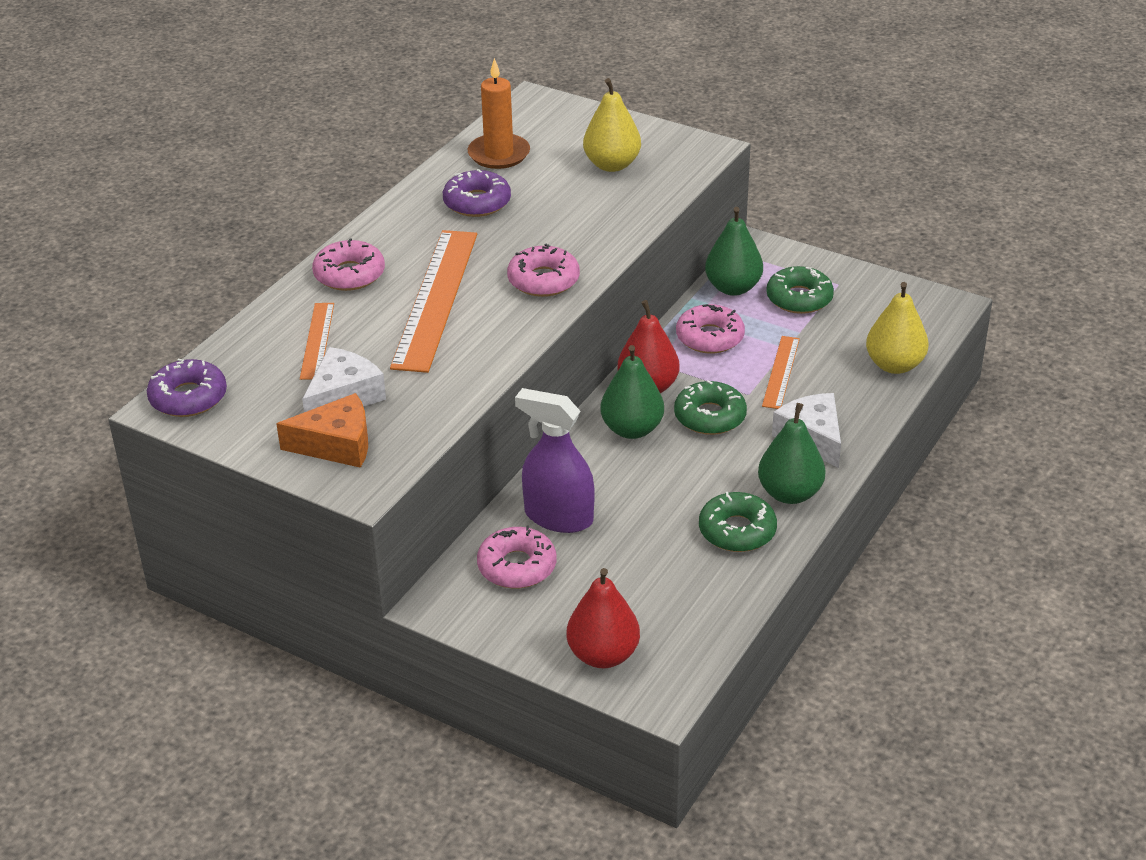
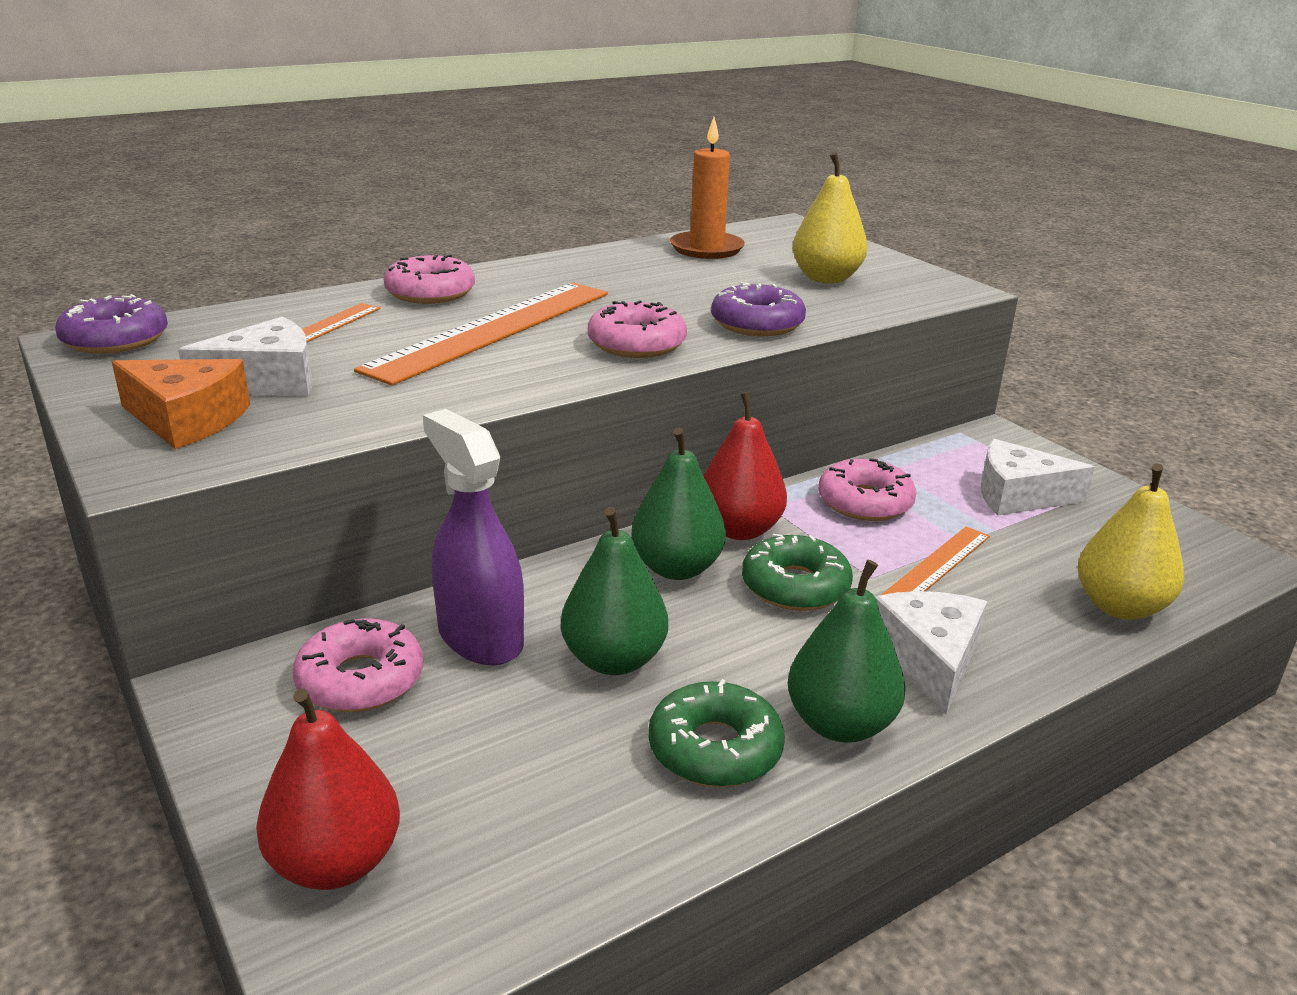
camera: 25 degrees right, 10 degrees down
purple donut [443,169,511,217] -> purple donut moved to [711,282,806,336]
green pear [705,207,763,296] -> green pear moved to [561,507,668,675]
green donut [766,266,834,314] -> white cheese [981,439,1095,515]

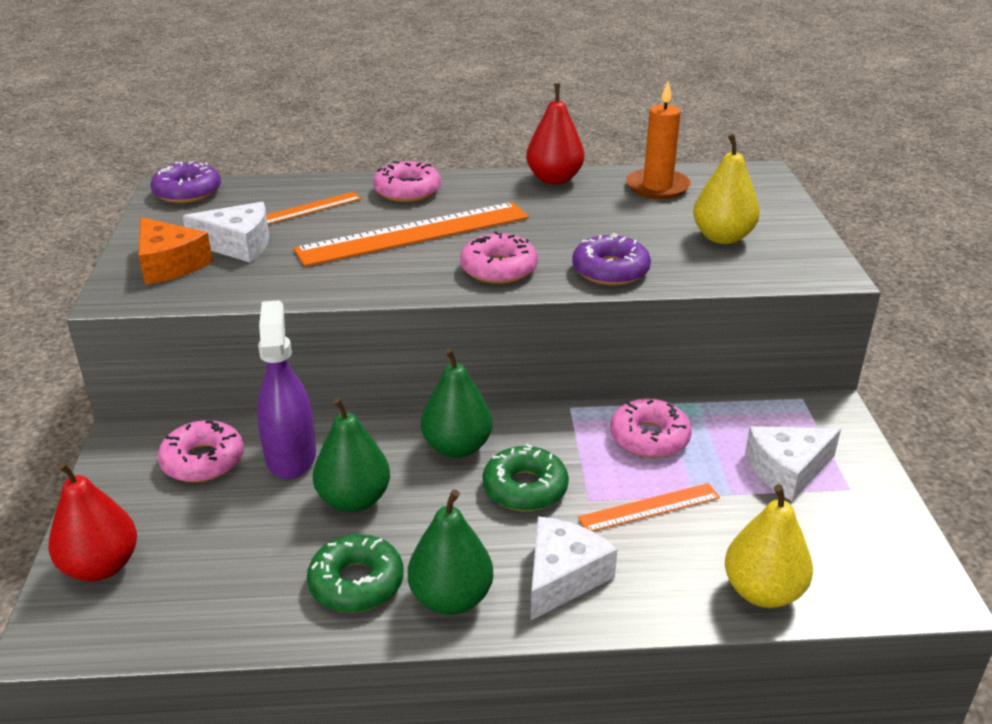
camera: 30 degrees right, 5 degrees up
red pear [704,392,787,540] -> red pear moved to [526,83,584,184]
white cheese [981,439,1095,515] -> white cheese turned 60 degrees counterclockwise [745,426,841,501]

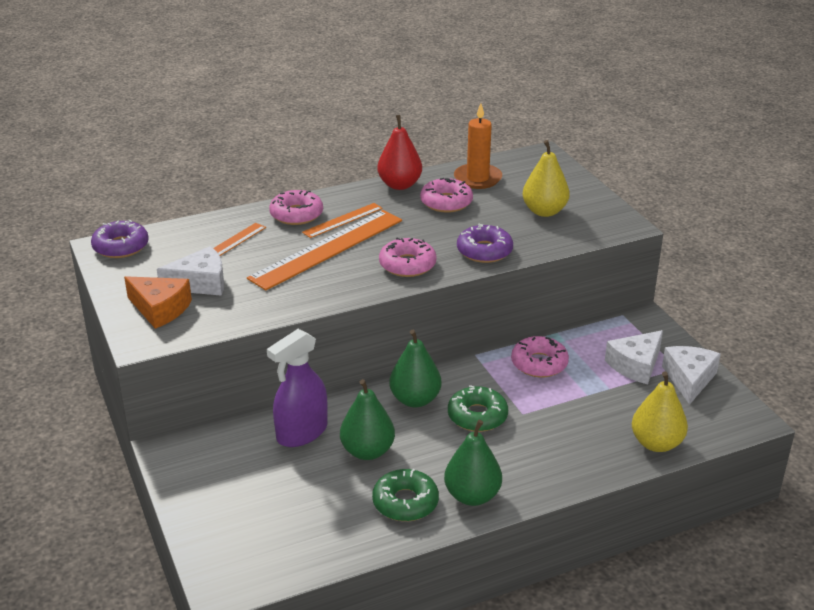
camera: 20 degrees left, 0 degrees up
red pear [48,462,137,581] -> none
pink donut [158,420,244,482] -> pink donut moved to [420,178,473,213]
purple spray bottle [257,300,316,479] -> purple spray bottle turned 105 degrees counterclockwise [267,329,327,447]
white cheese [530,516,617,621] -> white cheese moved to [662,346,721,405]
orange ruler [578,483,720,531] -> orange ruler moved to [302,203,383,238]

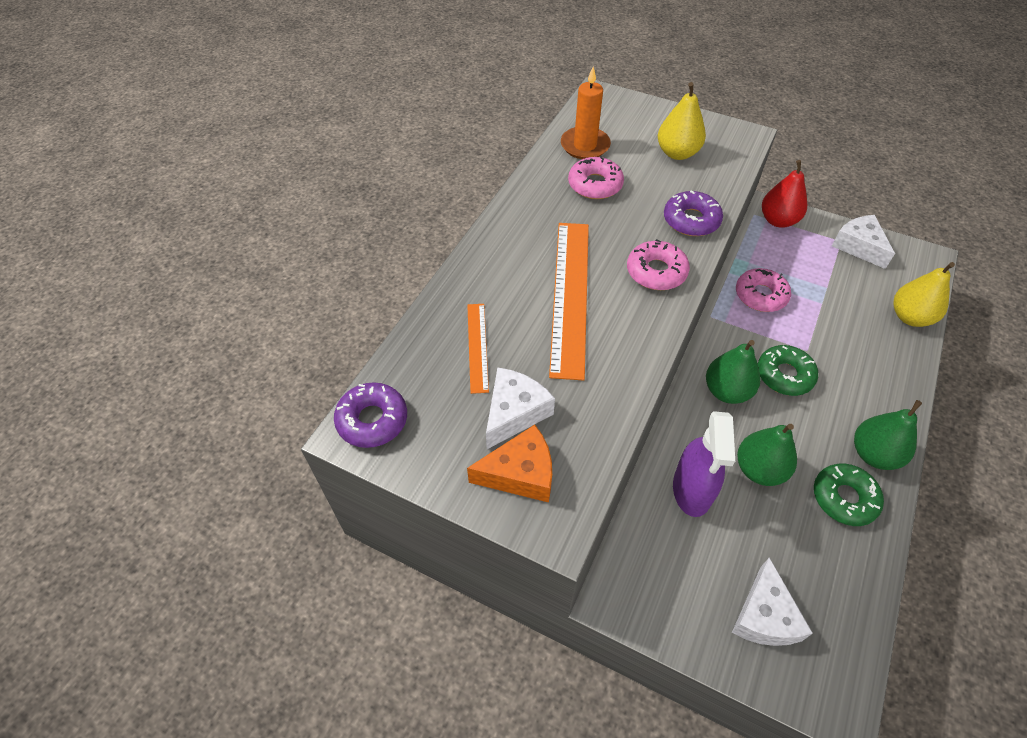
camera: 40 degrees left, 20 degrees up
pink donut [269,190,323,225] -> none
orange ruler [302,203,383,238] -> none
red pear [377,115,422,190] -> red pear moved to [762,160,807,228]
white cheese [605,330,663,385] -> white cheese moved to [732,557,813,646]

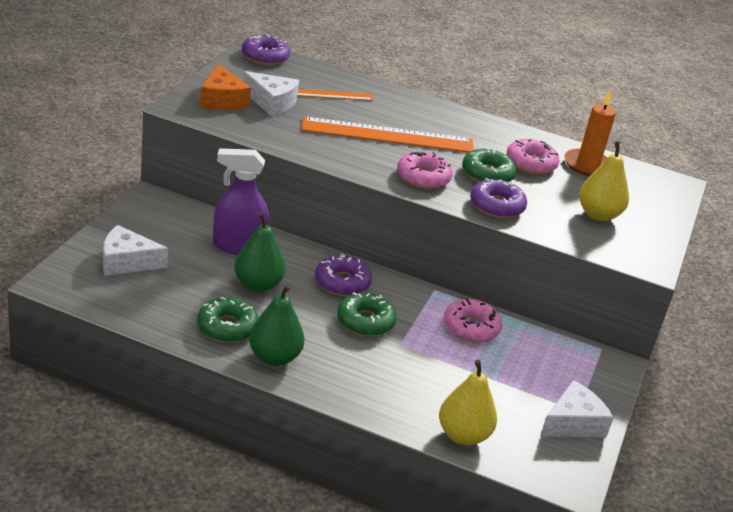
camera: 80 degrees right, 20 degrees down
green pear [706,340,760,404] -> purple donut [315,254,372,296]
red pear [762,160,807,228] -> none
none -> green donut [462,149,517,182]

